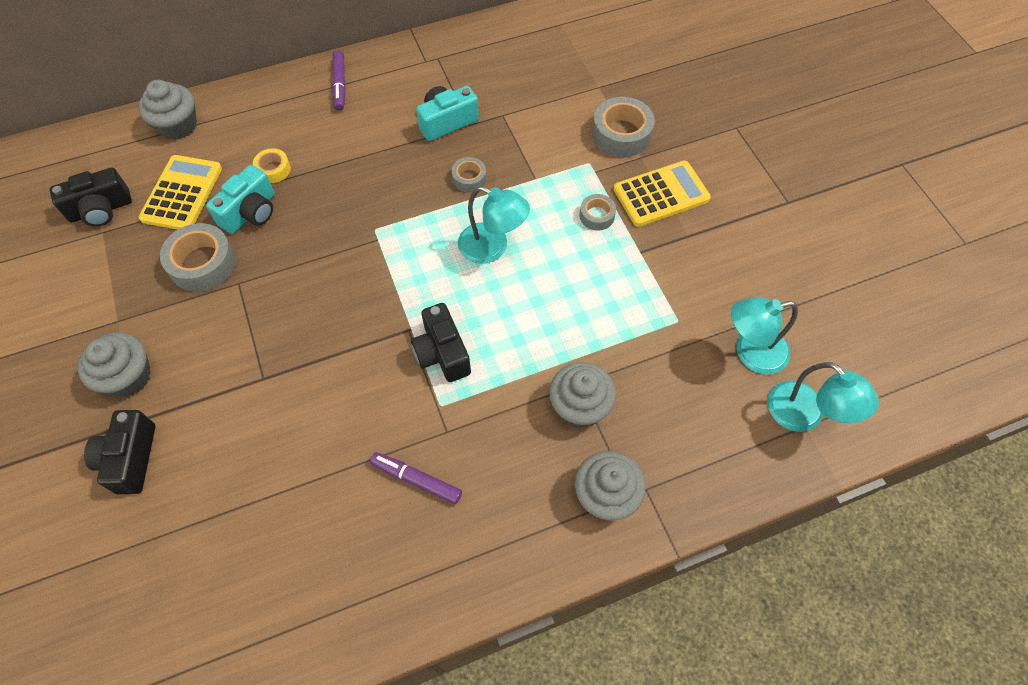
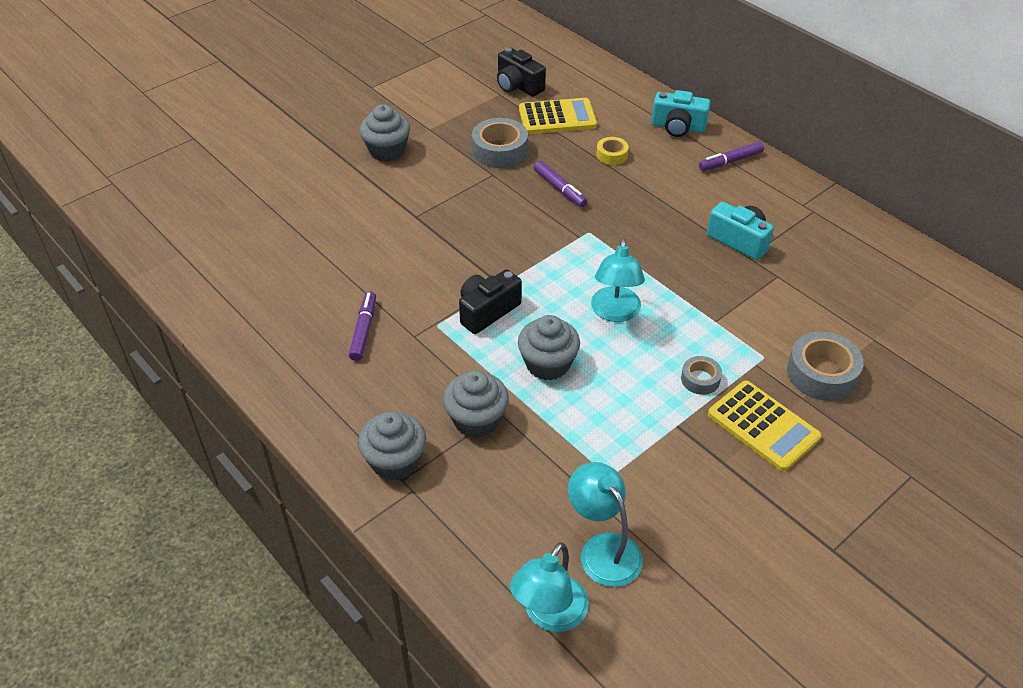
camera: 70 degrees right, 15 degrees down
black camera [84,410,155,494] -> none
grey cupcake [138,80,197,140] -> grey cupcake moved to [518,315,580,380]
turquoise camera [206,165,275,234] -> turquoise camera moved to [651,90,711,137]
grey tape [451,157,486,192] -> none
none -> purple marker [534,161,588,207]

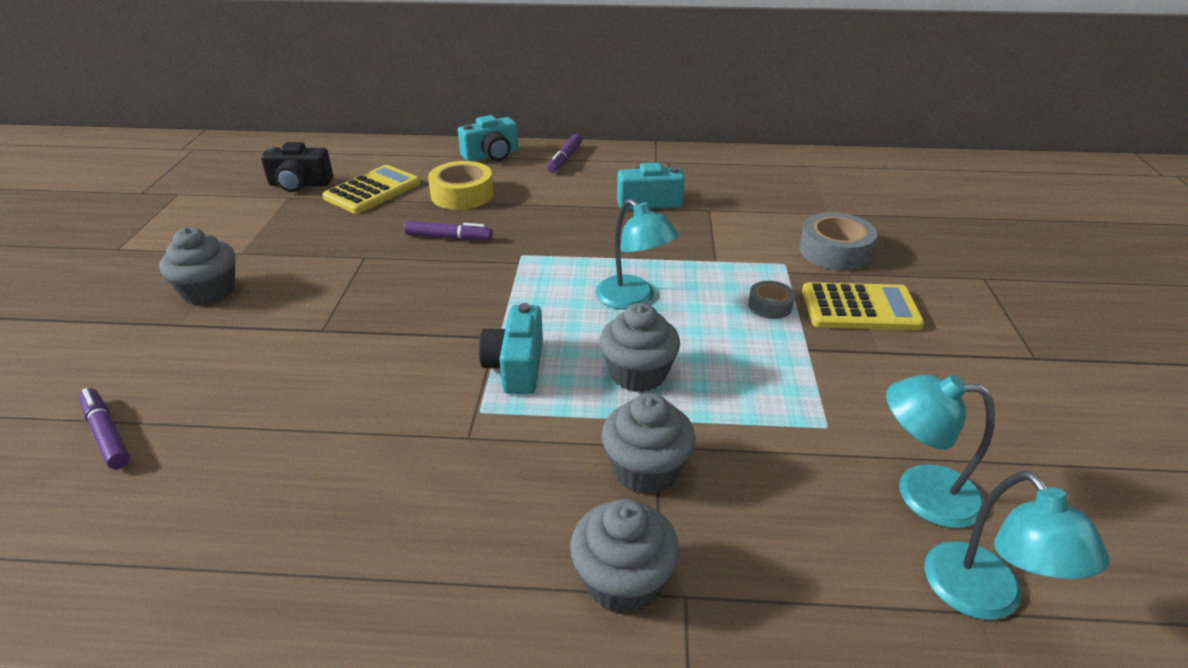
camera: 45 degrees left, 10 degrees down
purple marker [349,291,376,361] -> purple marker moved to [79,388,130,469]
black camera [459,269,522,334] -> turquoise camera [479,303,543,394]
grey tape [472,118,528,168] -> none
yellow tape [596,137,629,165] -> yellow tape [428,161,494,210], size x1.79

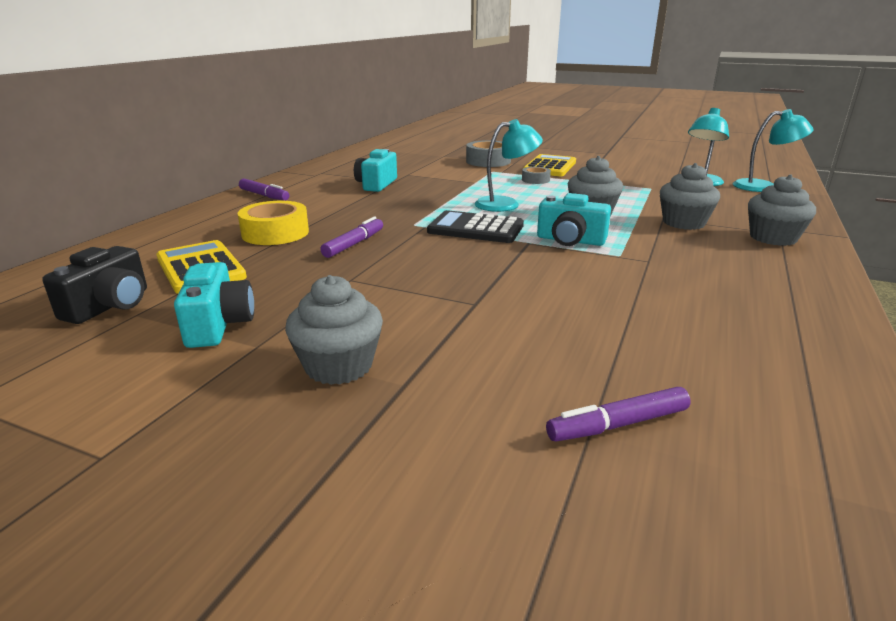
camera: 70 degrees left, 10 degrees down
turquoise camera [458,115,518,161] -> turquoise camera moved to [174,262,254,348]
none -> black calculator [427,210,524,243]

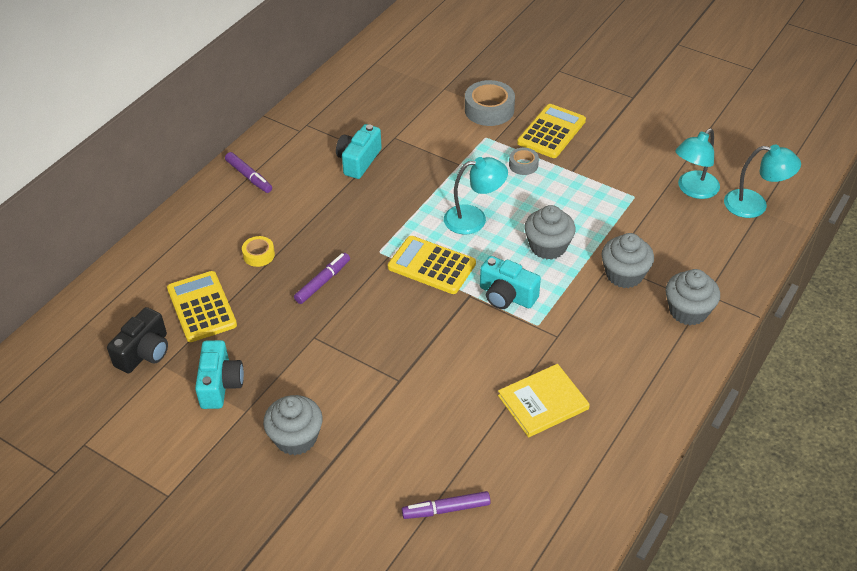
camera: 10 degrees right, 20 degrees up
yellow tape [237,201,309,245] -> yellow tape [242,236,275,267], size x0.56
black calculator [427,210,524,243] -> yellow calculator [388,236,476,294]
none -> yellow book [498,364,590,437]

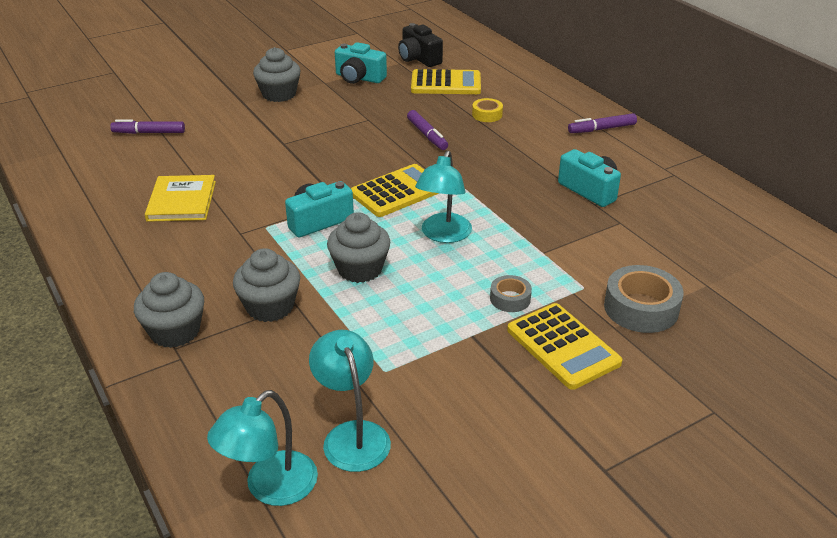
camera: 115 degrees right, 10 degrees down
purple marker [402,491,491,519] -> purple marker turned 105 degrees counterclockwise [110,120,185,134]

